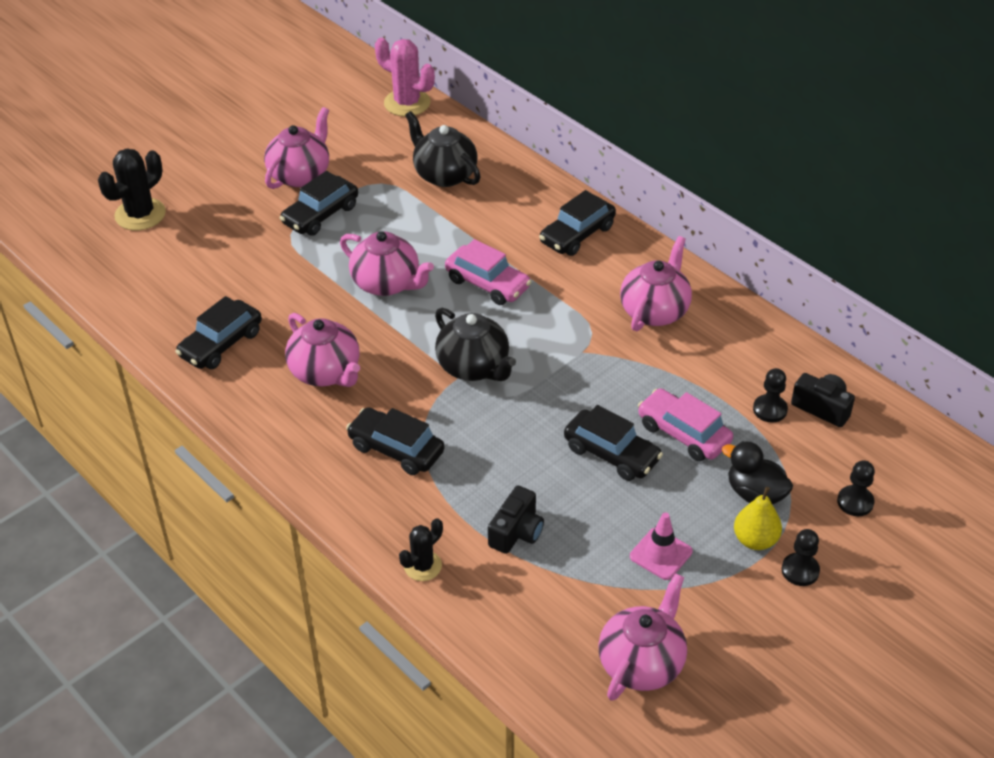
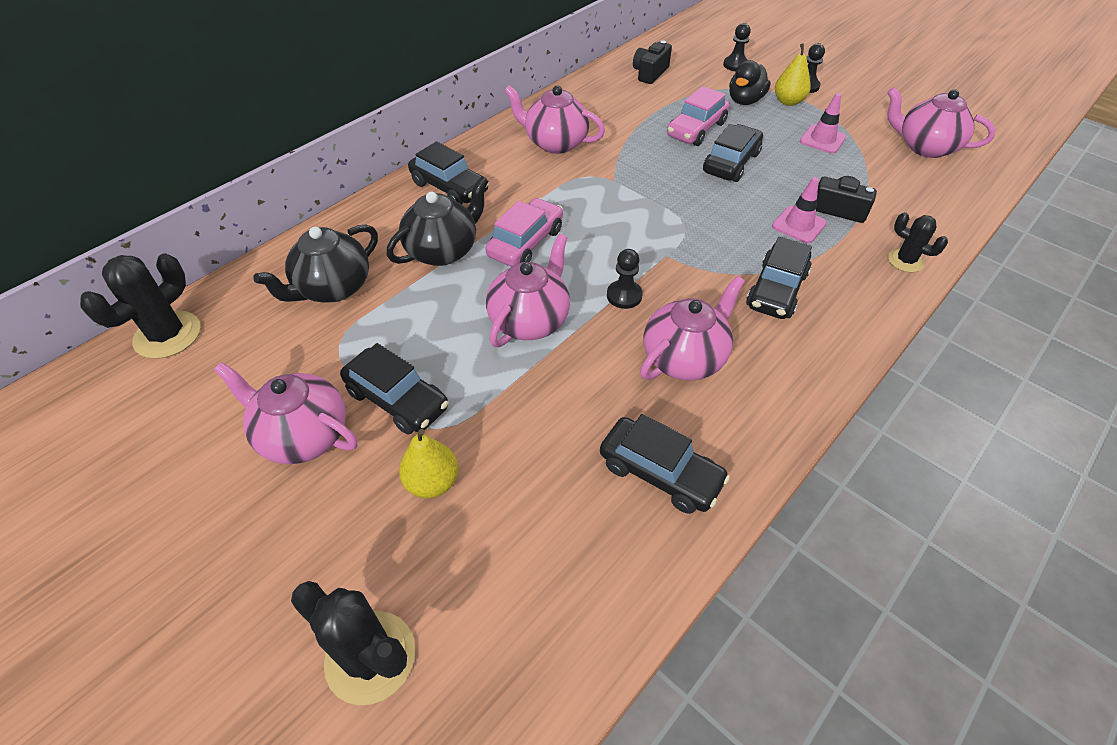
camera: 95 degrees left, 5 degrees up
pink cactus [375,38,435,117] -> black cactus [80,253,200,359]
black teapot [435,308,516,381] -> black teapot moved to [387,176,489,266]
black pawn [753,368,788,423] -> black pawn moved to [607,249,643,309]
none -> yellow pear [399,429,458,498]
none -> pink traffic cone [772,177,827,243]

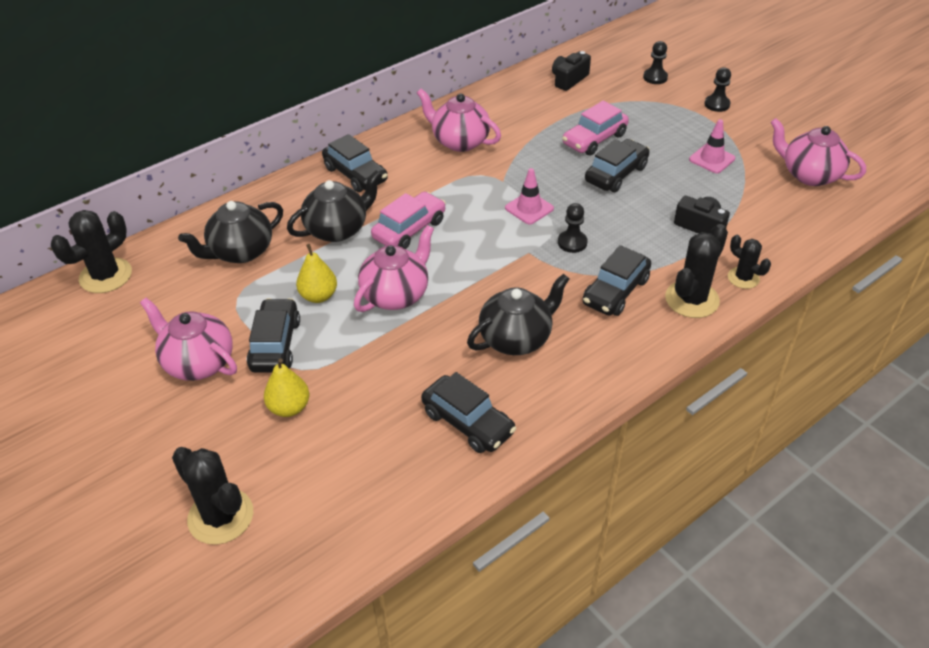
camera: 10 degrees right, 5 degrees down
black car [340,343,449,435] -> black car turned 135 degrees counterclockwise [247,298,300,373]
black pawn [607,249,643,309] -> black pawn moved to [558,203,588,253]
pink teapot [640,276,745,380] -> black teapot [467,273,569,355]
black duck [729,60,771,105] -> none
pink traffic cone [772,177,827,243] -> pink traffic cone moved to [505,168,554,224]
yellow pear [775,43,811,106] -> yellow pear moved to [296,244,337,303]
none -> black cactus [665,224,728,318]

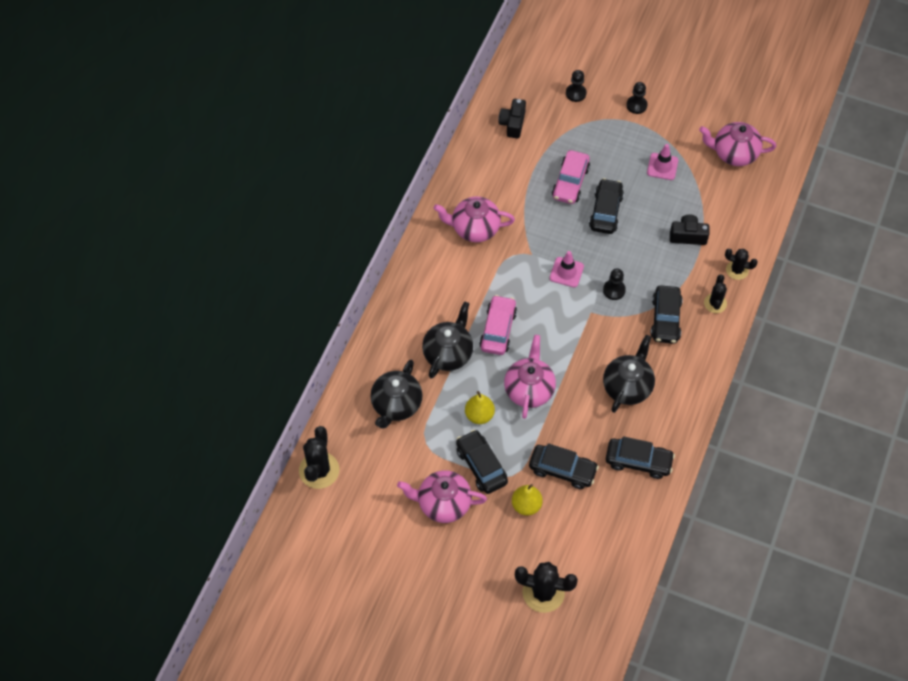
camera: 30 degrees left, 15 degrees up
black car [322,134,388,192] -> black car moved to [529,443,599,489]
black cactus [665,224,728,318] -> black cactus [704,274,727,313], size x0.60

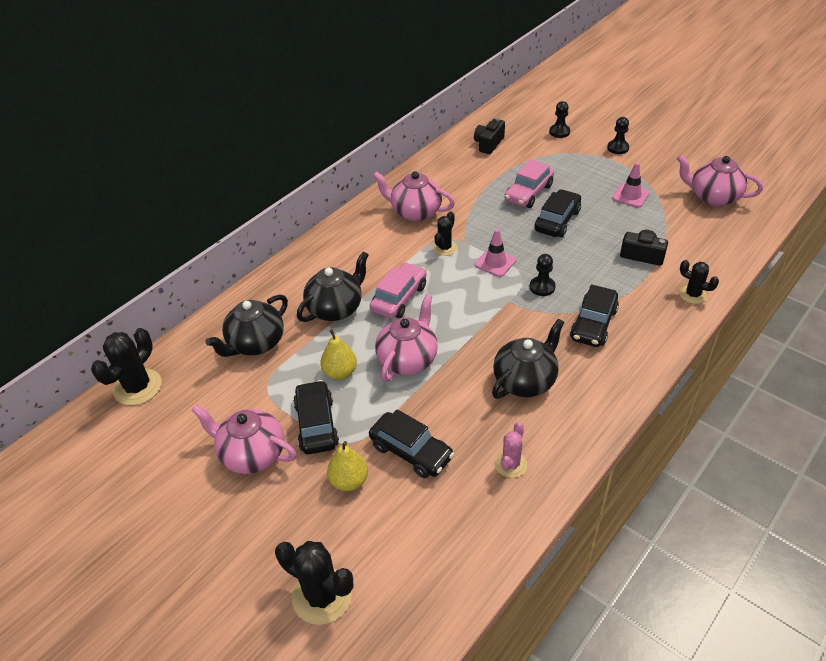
camera: 20 degrees right, 15 degrees down
black car [606,436,675,479] -> pink cactus [495,422,527,478]
black cactus [704,274,727,313] -> black cactus moved to [433,211,457,256]

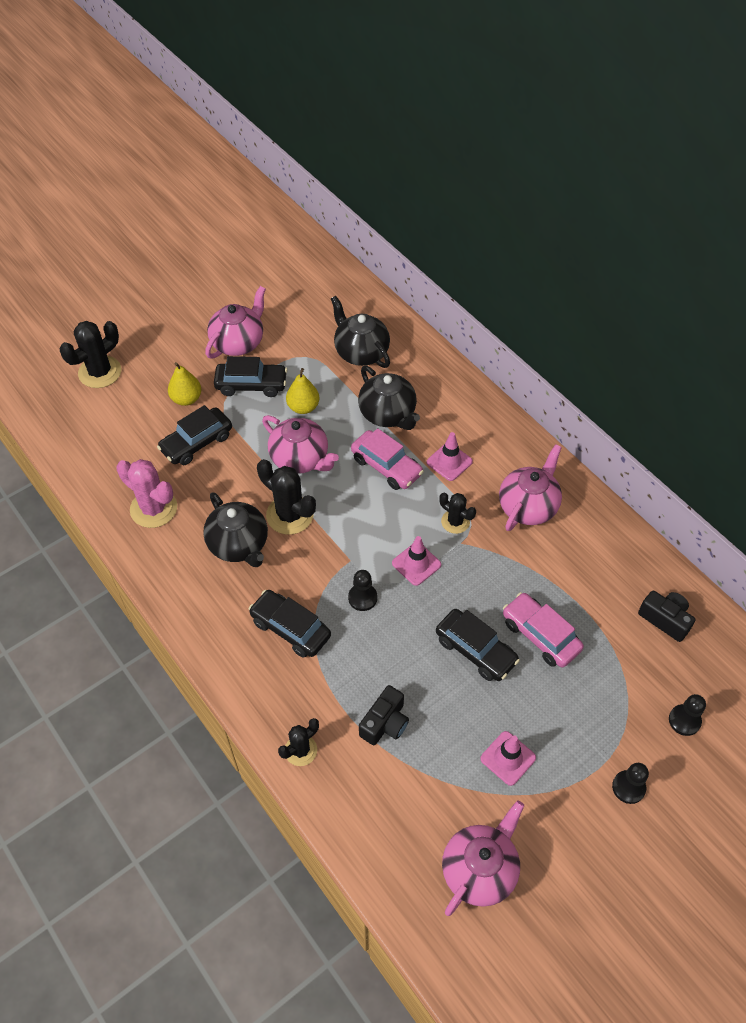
camera: 100 degrees right, 10 degrees up
black cactus [91,328,162,406] -> black cactus moved to [257,459,316,535]
pink cactus [495,422,527,478] -> pink cactus [116,459,177,528], size x1.66
none -> pink traffic cone [427,432,473,481]

